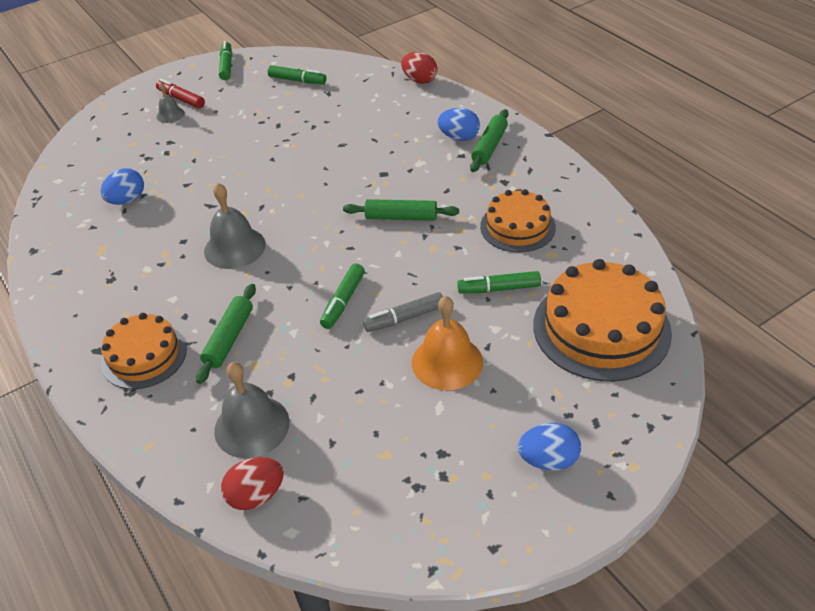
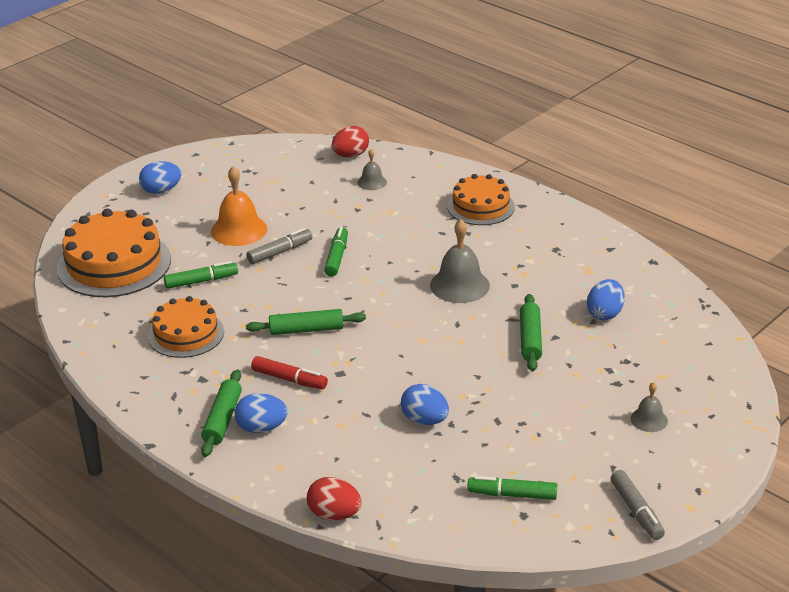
camera: 165 degrees right, 10 degrees down
red marker [156,79,205,109] -> red marker moved to [251,356,328,389]
green rolling pin [196,284,256,384] -> green rolling pin moved to [520,294,542,371]
grey bell [214,362,290,458] -> grey bell [357,149,387,190], size x0.55
green marker [219,41,232,80] -> grey marker [610,470,665,540]
none -> blue egg [401,384,449,425]

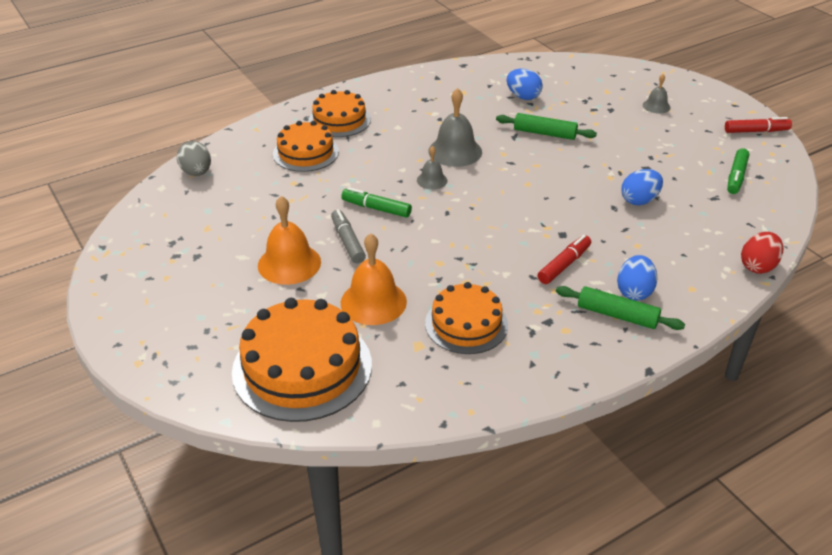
camera: 75 degrees left, 5 degrees up
blue egg [139,161,181,194] -> none
green marker [164,261,238,289] -> orange bell [341,233,407,325]
green rolling pin [246,309,366,335] -> none
red egg [332,126,369,157] -> grey egg [177,141,211,176]
grey bell [357,149,387,190] -> grey bell moved to [417,146,448,190]
grey marker [610,470,665,540] -> red marker [725,117,792,133]
none -> orange cake [273,121,339,172]

